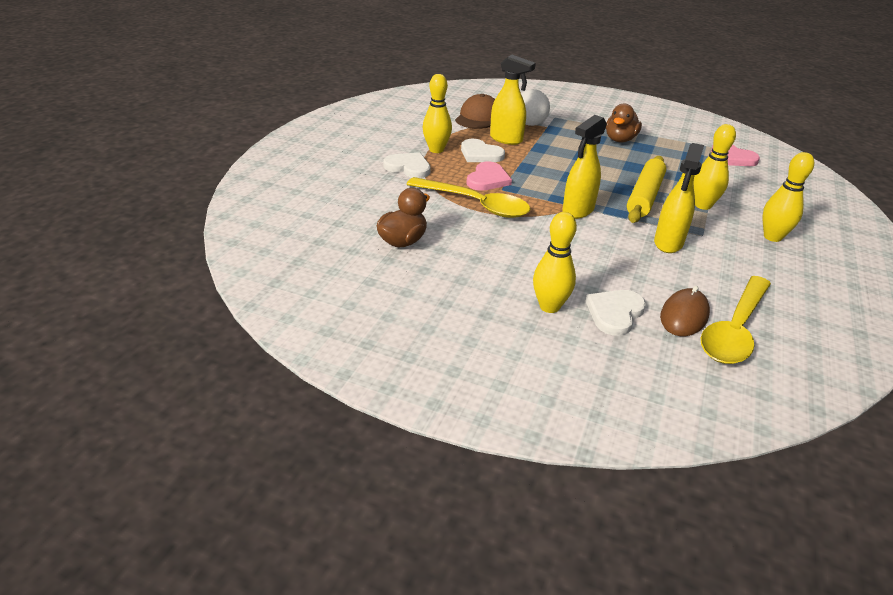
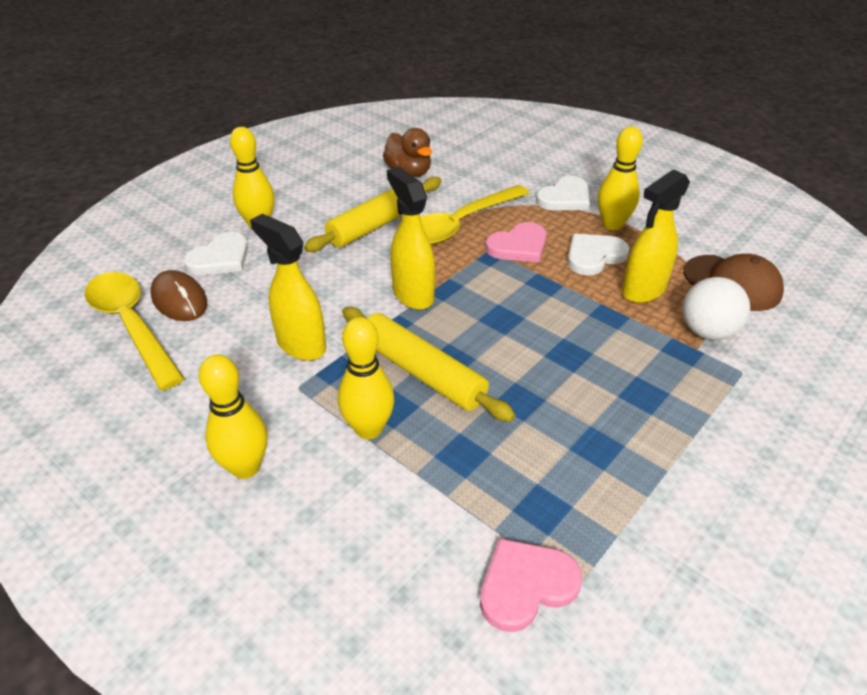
camera: 110 degrees right, 5 degrees up
pink heart [466,161,512,191] -> pink heart turned 75 degrees counterclockwise [485,222,547,262]
white heart [585,290,646,336] -> white heart turned 75 degrees clockwise [183,232,248,275]
brown duck [606,103,642,142] -> none
none -> yellow rolling pin [304,177,441,252]

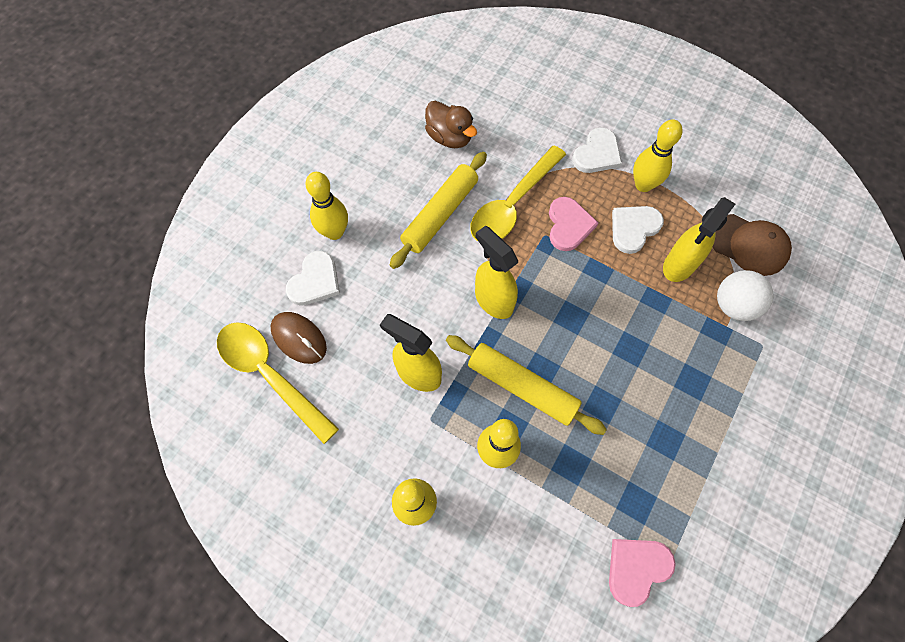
camera: 10 degrees left, 25 degrees up
pink heart [485,222,547,262] -> pink heart turned 45 degrees counterclockwise [549,197,598,251]

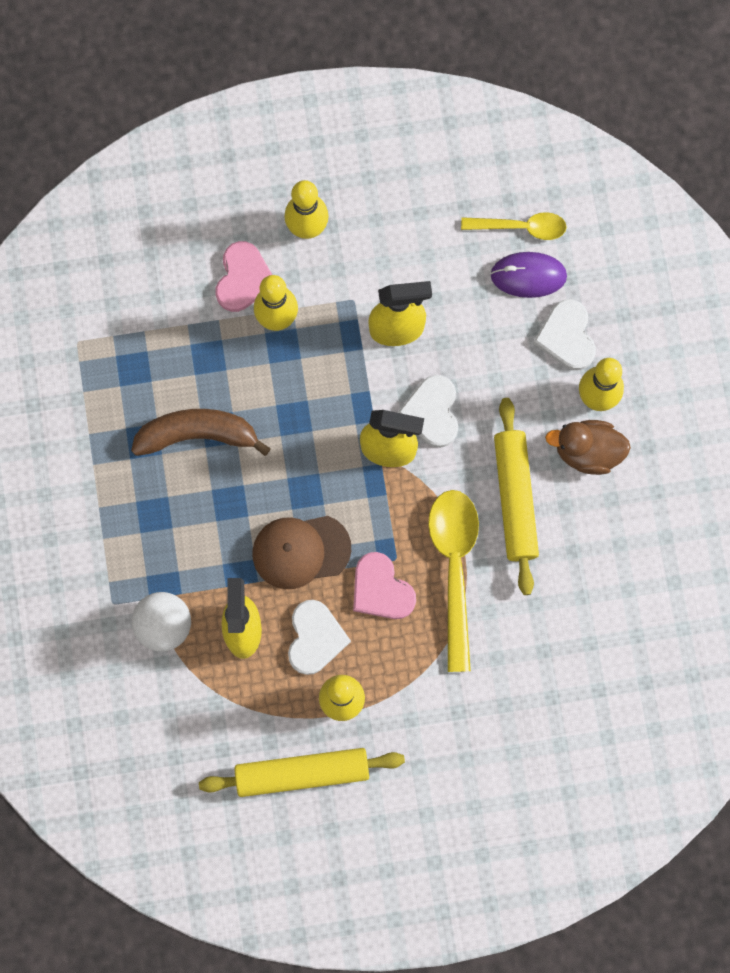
camera: 140 degrees right, 10 degrees up
yellow spoon [217,322,339,444] -> yellow spoon [461,212,567,240], size x0.60
brown mouse [271,312,327,364] -> purple mouse [490,252,567,298]
brown duck [425,101,477,148] -> brown duck moved to [545,420,631,475]
yellow rolling pin [446,335,607,435] -> yellow rolling pin moved to [199,748,405,797]
white heart [572,127,622,173] -> white heart moved to [398,375,458,448]
pink heart [609,539,676,607] -> pink heart moved to [216,241,272,312]
brown cap [713,214,792,276] -> brown cap moved to [252,516,351,589]
none -> brown banana [131,409,271,456]

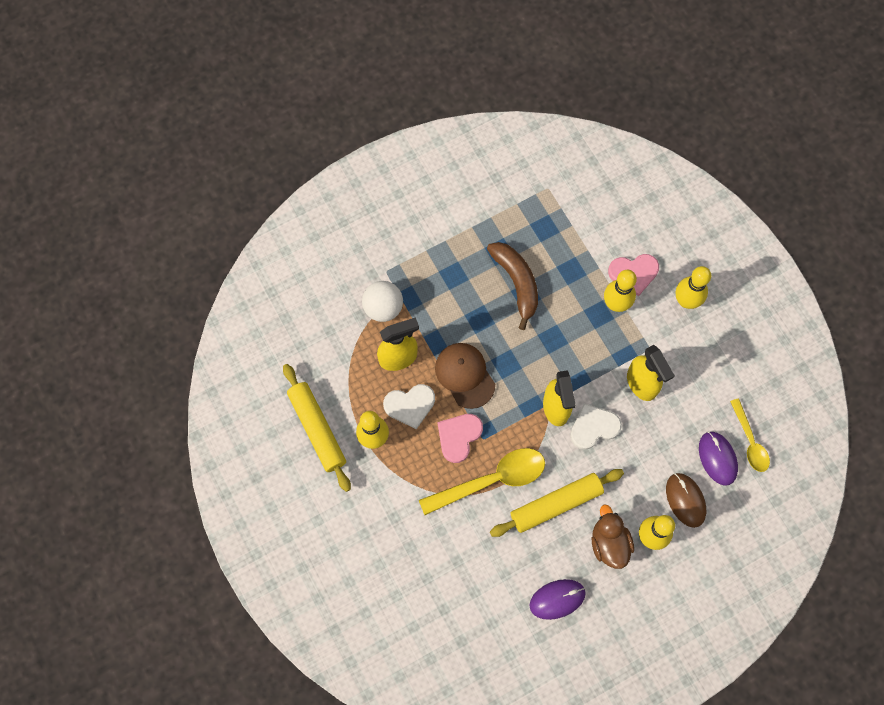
camera: 70 degrees right, 5 degrees down
white heart [533,299,596,370] -> brown mouse [666,473,706,528]
none -> purple mouse [529,579,586,620]

